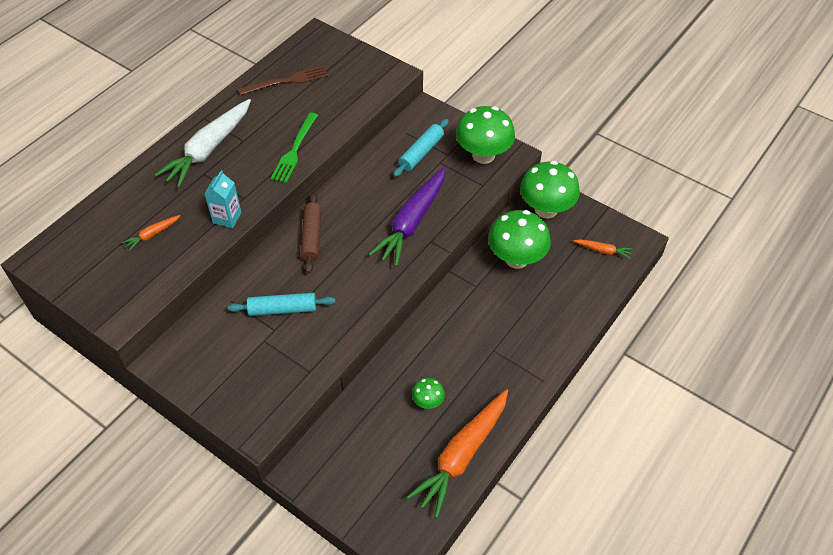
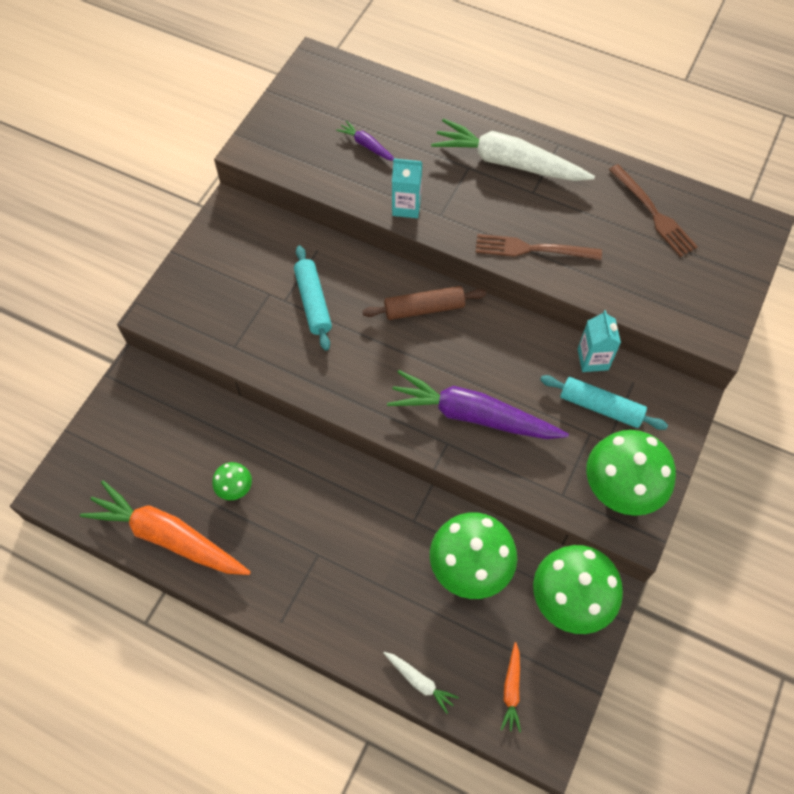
camera: 80 degrees right, 10 degrees up
orange carrot [122,215,180,251] -> purple carrot [336,120,395,161]
green fork [271,112,318,183] -> brown fork [476,234,602,260]
none -> white carrot [384,652,459,714]
none -> turquoise carton [578,310,621,372]

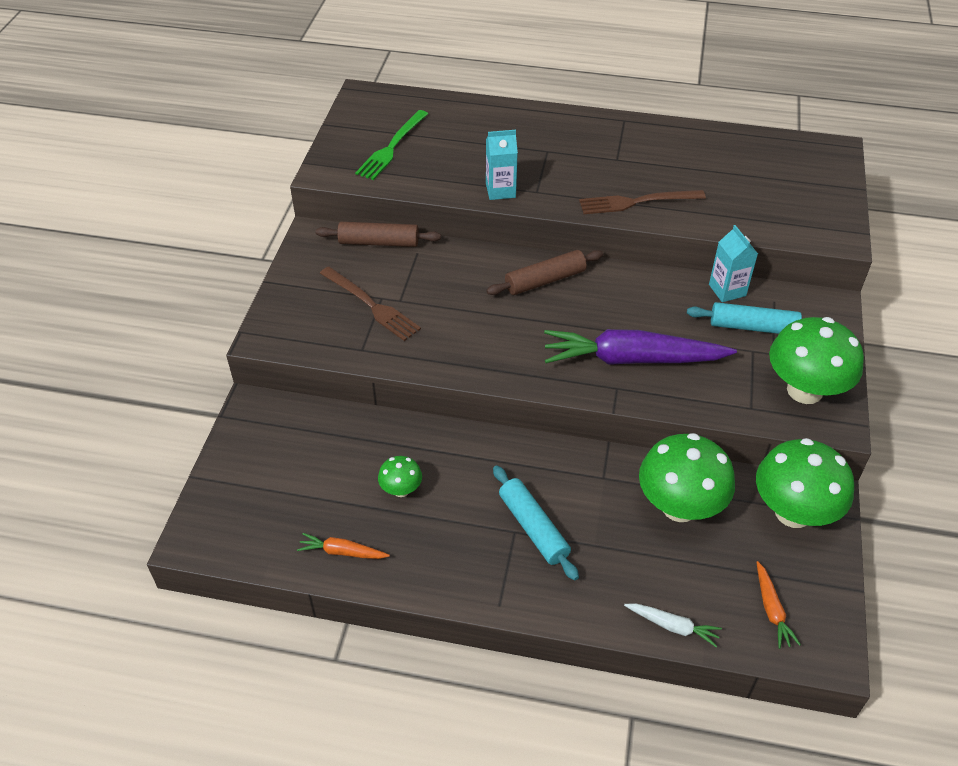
camera: 15 degrees left, 15 degrees down
orange carrot [80,480,251,575] -> orange carrot [297,533,390,559], size x0.44
turquoise rolling pin [294,245,332,351] -> turquoise rolling pin moved to [493,465,579,581]
purple carrot [336,120,395,161] -> none
white carrot [431,118,595,181] -> none
brown fork [609,164,698,257] -> brown fork moved to [320,267,421,341]
none -> brown rolling pin [316,222,441,247]
none -> green fork [355,110,428,180]

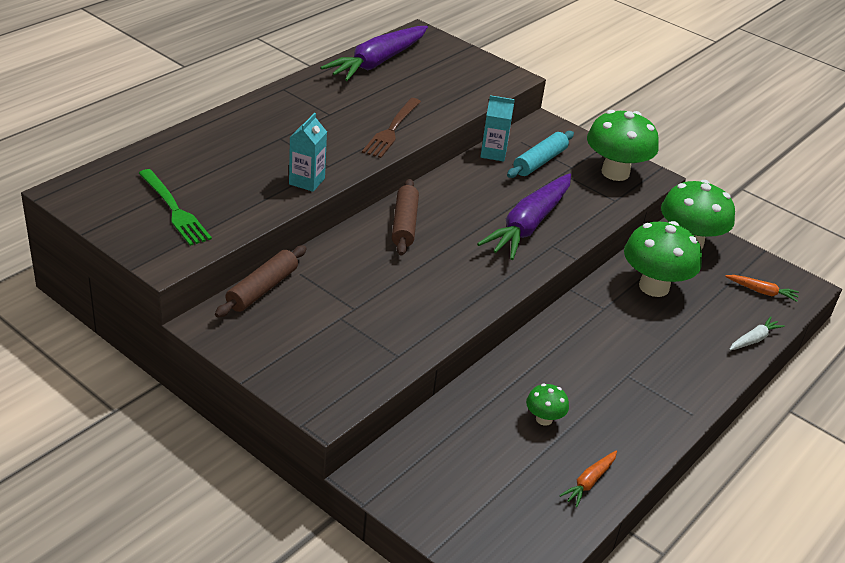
camera: 65 degrees left, 10 degrees down
brown fork [320,267,421,341] -> none
turquoise rolling pin [493,465,579,581] -> none
none -> purple carrot [321,26,428,81]

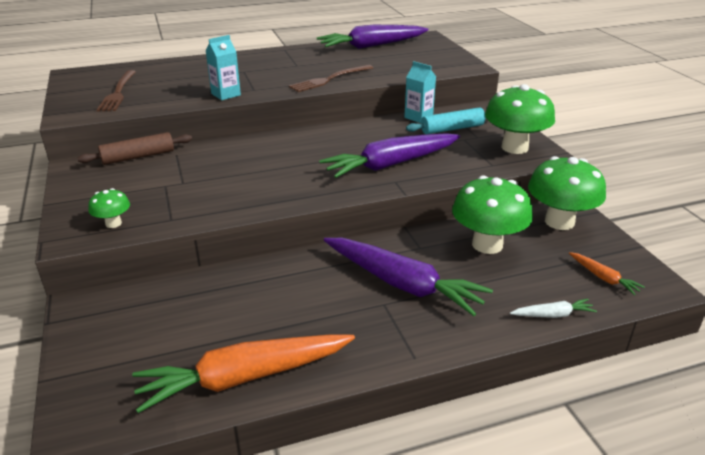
camera: 35 degrees right, 5 degrees down
green fork [139,169,212,246] -> brown fork [97,70,136,111]
brown rolling pin [392,179,419,256] -> none
green mushroom [526,384,569,426] -> green mushroom moved to [89,188,130,228]
orange carrot [559,451,617,507] -> orange carrot [132,334,355,413], size x2.27
none -> purple carrot [324,238,493,316]

